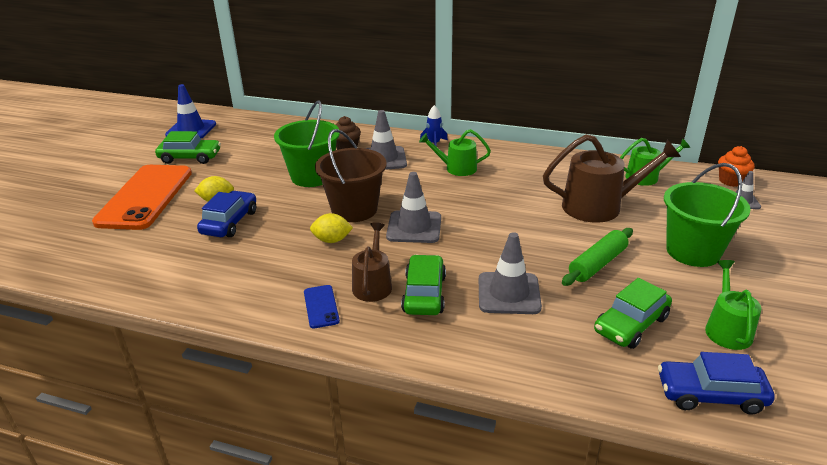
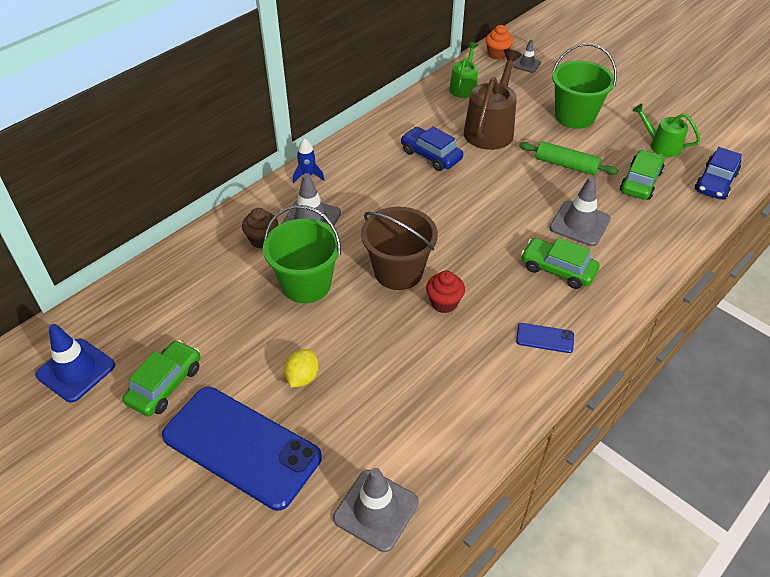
camera: 65 degrees left, 15 degrees up
orange phone [92,165,192,230] -> blue phone [162,387,322,511]
blue car [197,191,256,237] -> blue car moved to [401,126,463,171]
yellow lemon [310,213,353,243] -> red cupcake [426,271,465,313]
brown watering can [352,222,392,302] -> none
grey traffic cone [386,172,441,243] -> grey traffic cone moved to [333,468,419,552]
green watering can [419,129,491,176] -> none
green rolling pin [562,228,633,286] -> green rolling pin turned 45 degrees counterclockwise [519,141,619,175]
green car [594,278,672,349] -> green car turned 135 degrees counterclockwise [620,150,665,200]

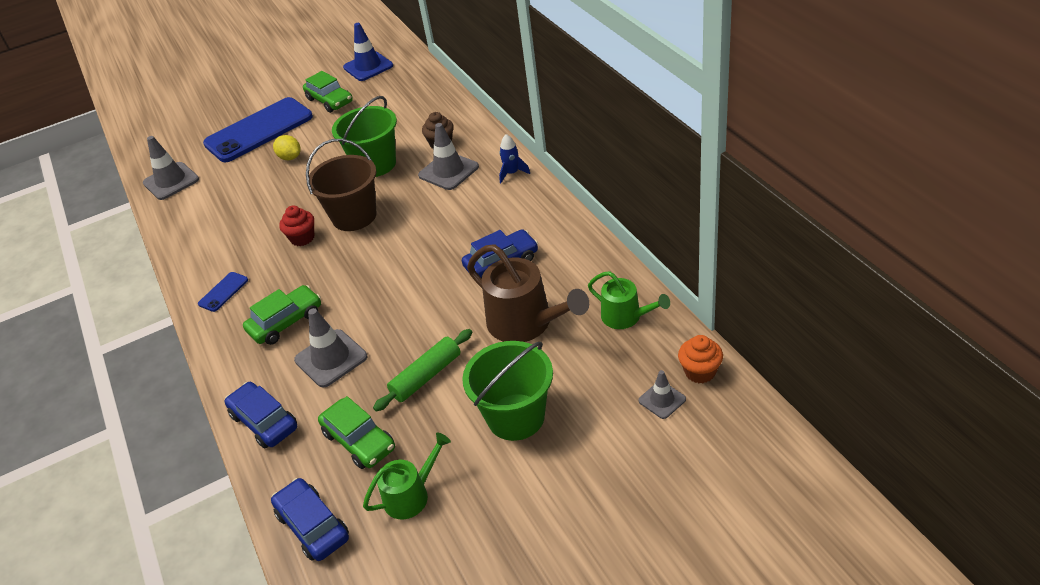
camera: 115 degrees right, 5 degrees down
none -> blue car [225,382,297,448]

